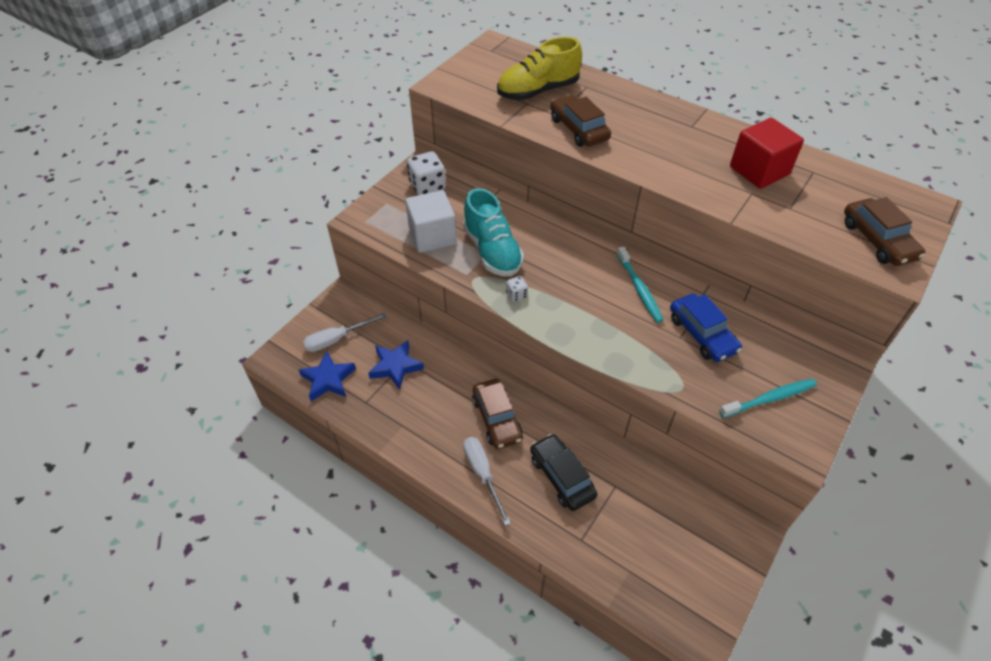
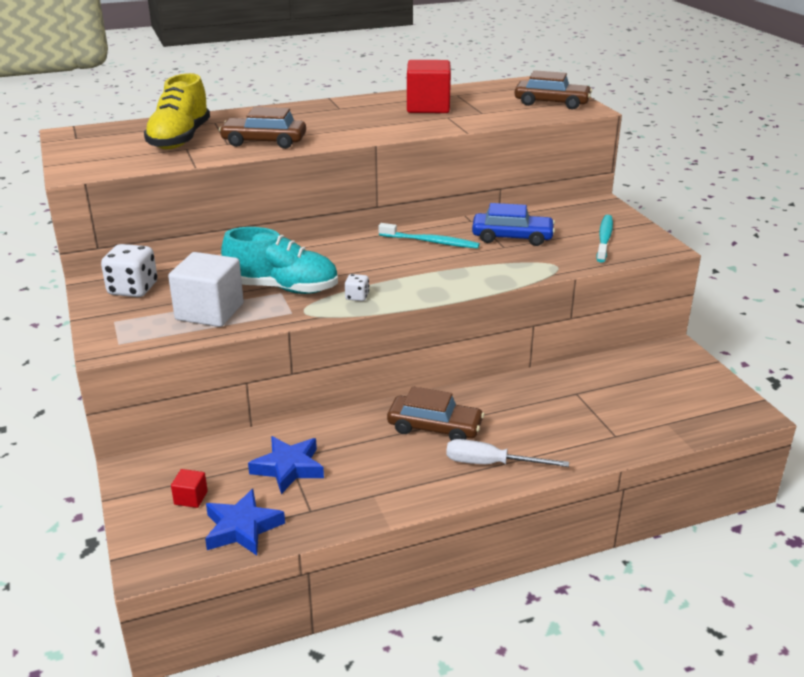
camera: 55 degrees left, 20 degrees down
white screwdriver [303,313,387,352] -> red cube [171,469,208,508]
black car [530,434,597,511] -> none

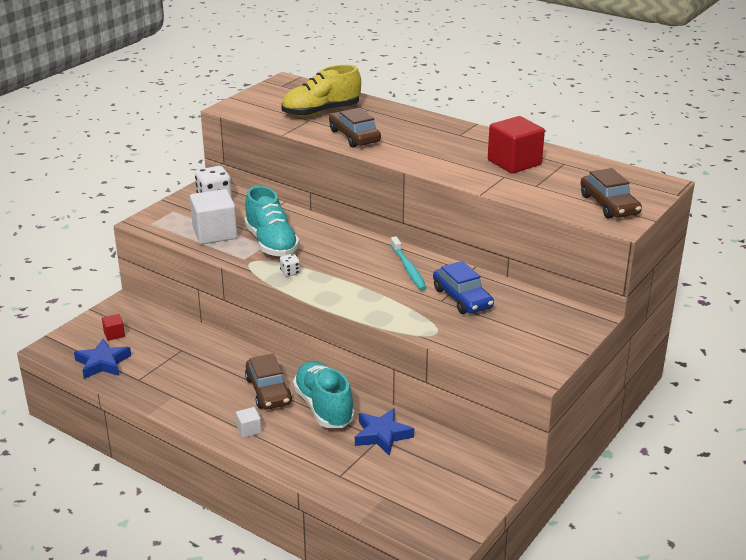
camera: 55 degrees right, 0 degrees up
blue star [248,436,324,494] -> blue star moved to [355,408,414,456]
white screwdriver [446,439,569,467] -> white cube [236,407,262,438]
turquoise toothbrush [597,215,613,262] -> none
none -> turquoise shoe [293,361,355,428]

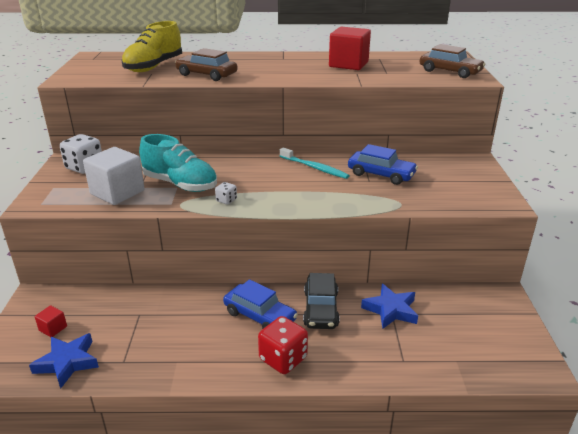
camera: 35 degrees left, 0 degrees up
white cube [236,407,262,438] -> red dice [258,316,308,374]
brown car [245,354,292,410] -> blue car [223,279,298,329]
turquoise shoe [293,361,355,428] -> black car [303,273,340,329]

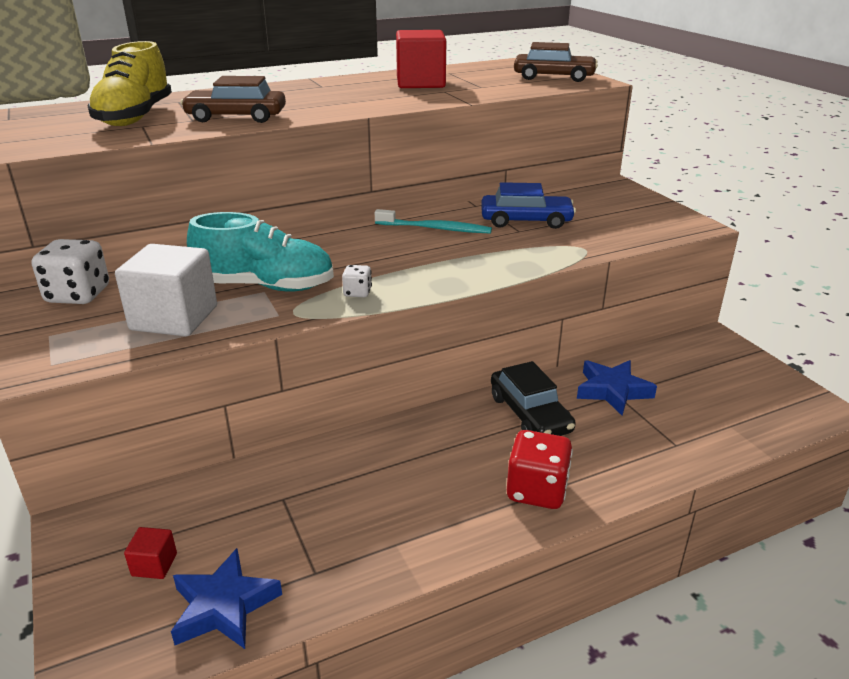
camera: 25 degrees left, 0 degrees up
blue car [223,279,298,329] -> none

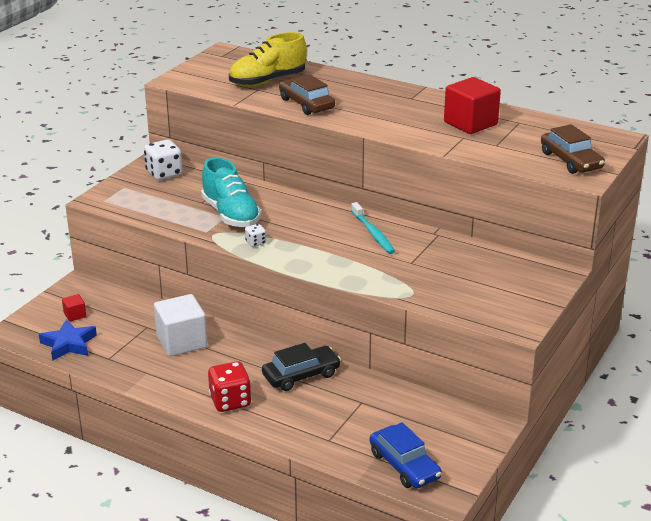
camera: 55 degrees right, 0 degrees up
white cube [115,244,217,336] -> white cube moved to [154,294,207,356]
blue car [481,182,576,229] -> blue car moved to [369,422,442,488]
black car [491,361,576,436] -> black car turned 150 degrees counterclockwise [262,343,341,391]
blue star [577,360,657,415] -> none

